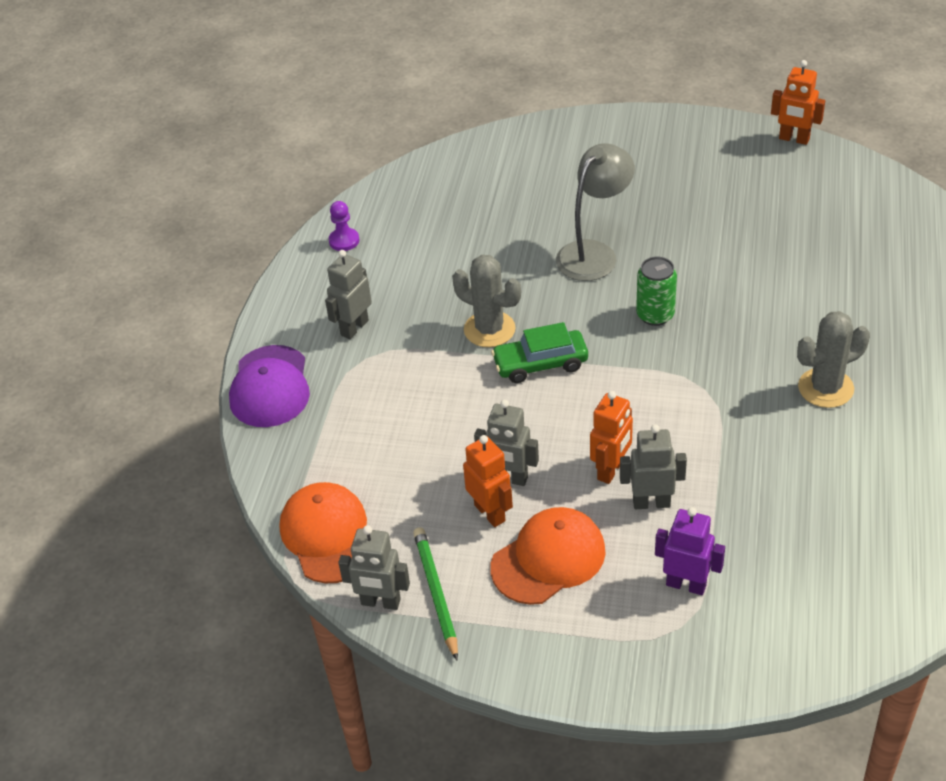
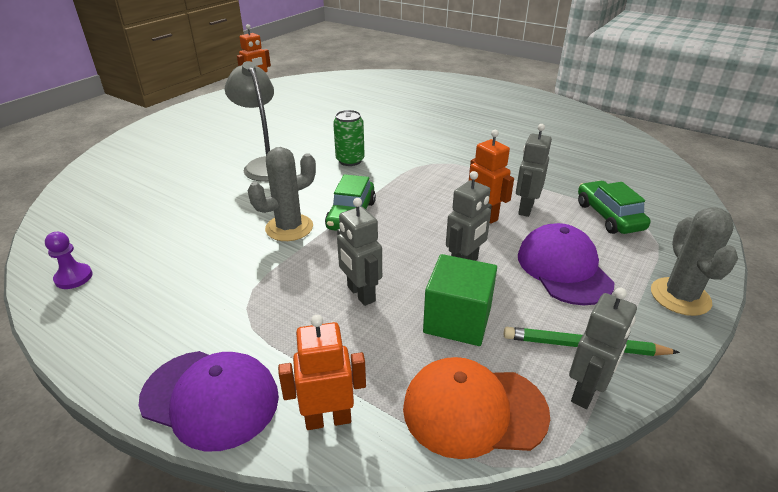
camera: 70 degrees left, 10 degrees down
grey robot [325,250,372,339] -> grey robot moved to [337,198,382,306]
orange robot [463,435,513,527] -> orange robot moved to [278,315,366,430]
orange cap [490,507,606,605] -> purple cap [518,223,614,305]
purple robot [655,507,725,595] -> green car [578,181,650,234]
grey cactus [797,311,870,408] -> grey cactus moved to [651,207,738,316]
none -> green cube [423,254,497,346]

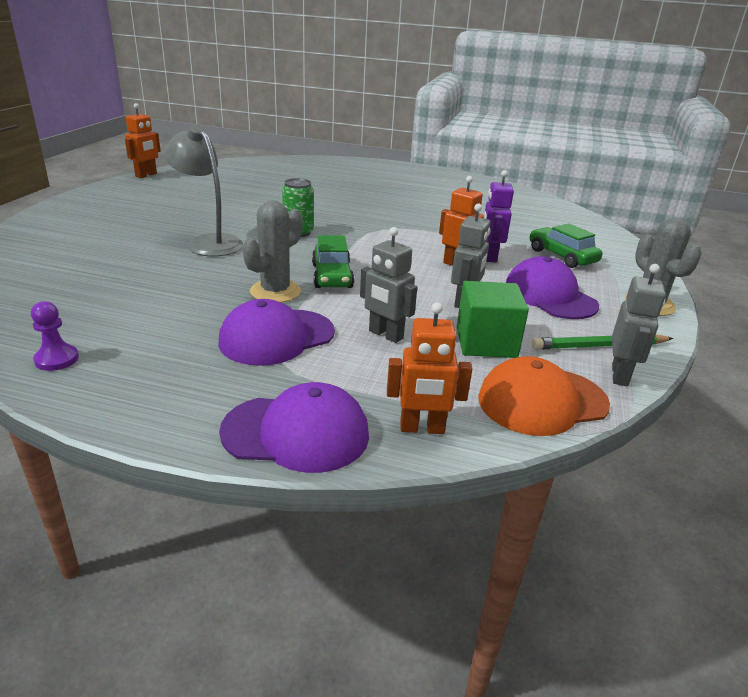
camera: 20 degrees left, 5 degrees down
orange robot [278,315,366,430] -> orange robot turned 150 degrees counterclockwise [387,303,472,434]
grey robot [516,124,552,217] -> purple robot [484,170,514,263]
none -> purple cap [219,299,335,366]

